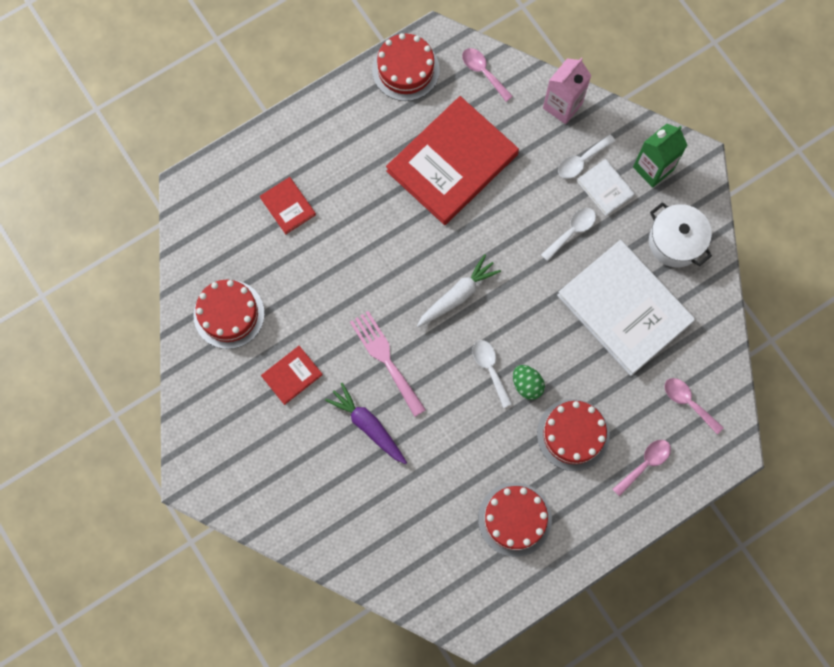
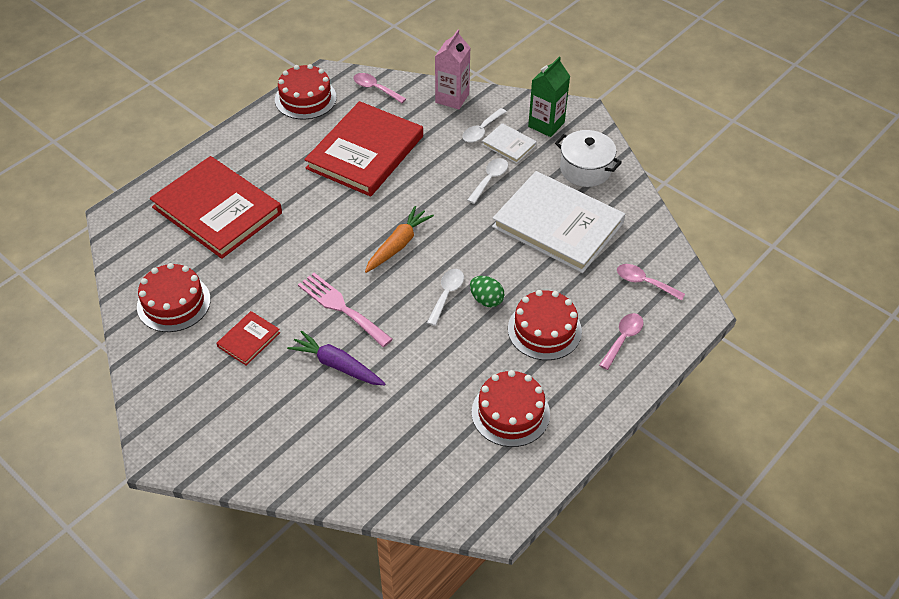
camera: 15 degrees left, 25 degrees down
red book [260,177,316,234] -> red book [150,156,282,259], size x2.28
white carrot [417,254,501,327] -> orange carrot [365,206,434,273]
white spoon [472,340,512,408] -> white spoon turned 60 degrees clockwise [427,269,464,326]

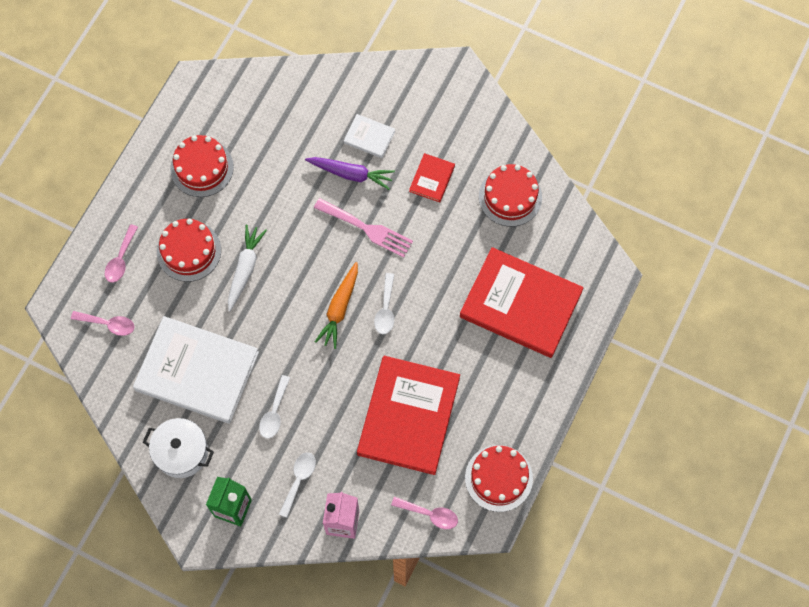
camera: 165 degrees right, 20 degrees up
white spoon [427,269,464,326] -> white spoon moved to [374,273,394,334]
green egg [470,276,505,307] -> white carrot [228,225,267,311]
white book [482,123,537,164] -> white book moved to [344,114,395,158]

